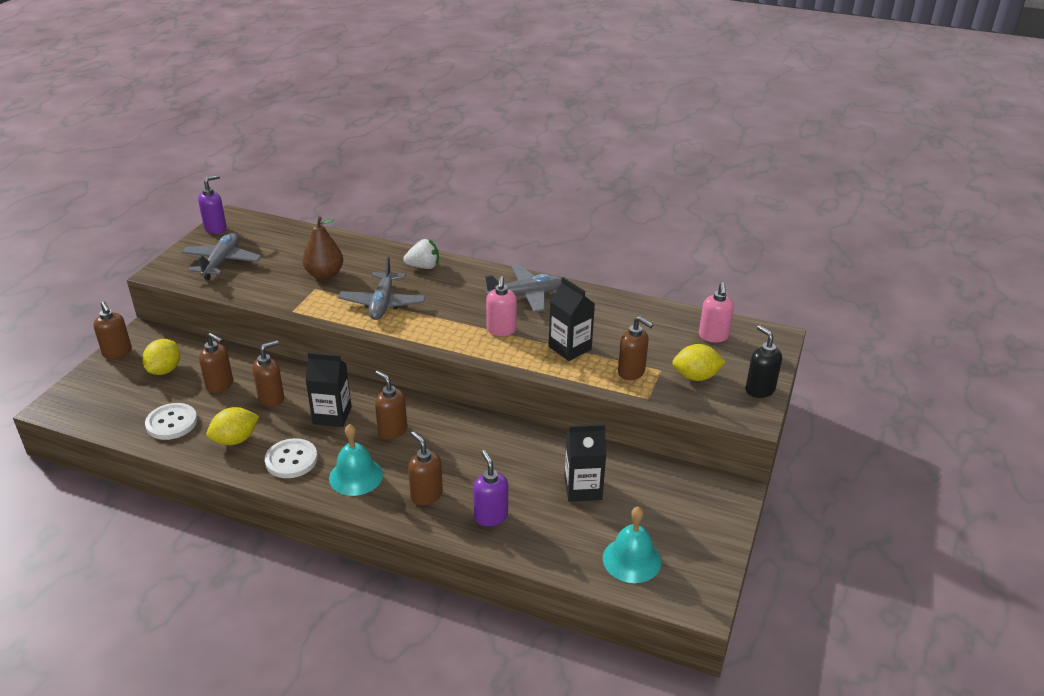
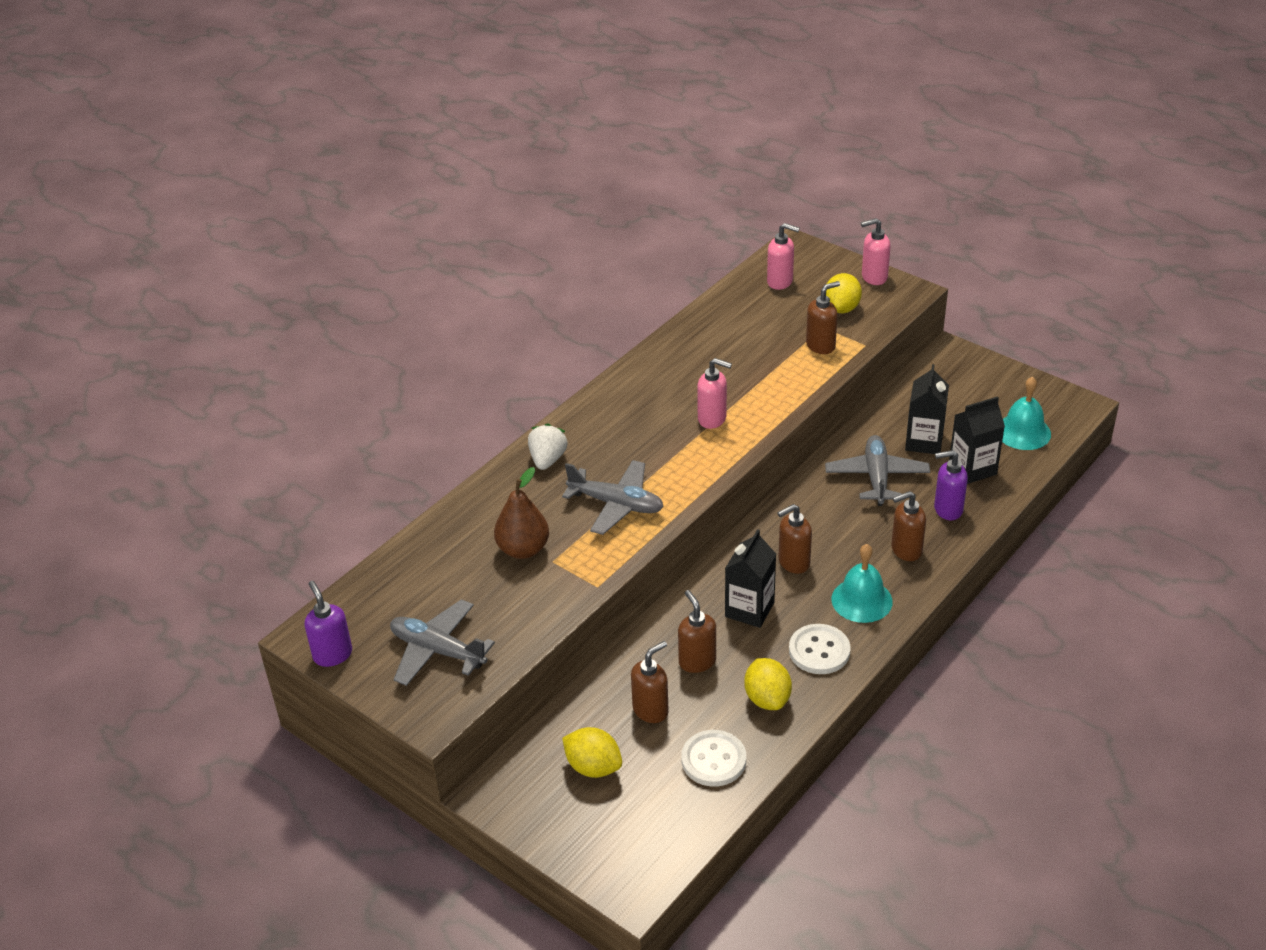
camera: 70 degrees left, 5 degrees up
brown soap dispenser [93,301,132,359] -> none
grey plane [485,265,562,312] -> grey plane moved to [825,435,930,506]
black carton [549,277,595,361] -> black carton moved to [949,396,1005,484]
black soap dispenser [746,325,782,398] -> pink soap dispenser [861,218,890,285]

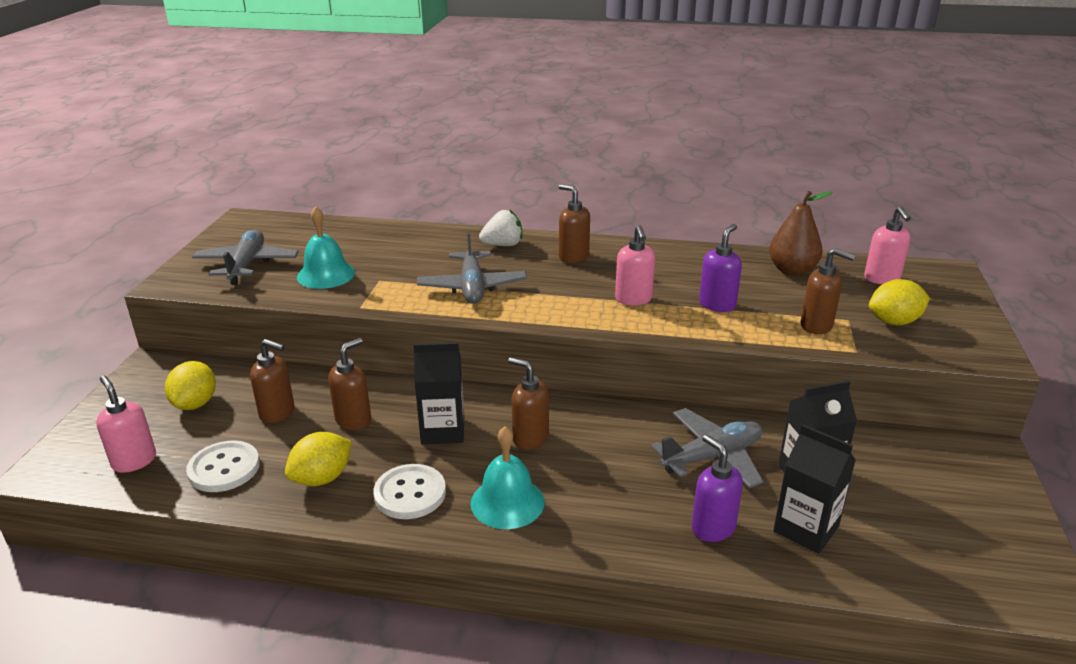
camera: 60 degrees right, 10 degrees down
purple soap dispenser [305,581,352,667] -> purple soap dispenser moved to [699,224,742,312]
brown pear [494,467,549,559] -> brown pear moved to [769,191,832,276]
pink soap dispenser [861,218,890,285] -> pink soap dispenser moved to [96,376,156,473]
brown soap dispenser [891,491,926,561] -> brown soap dispenser moved to [559,184,590,263]
turquoise bell [1002,376,1051,450] -> turquoise bell moved to [297,206,355,289]

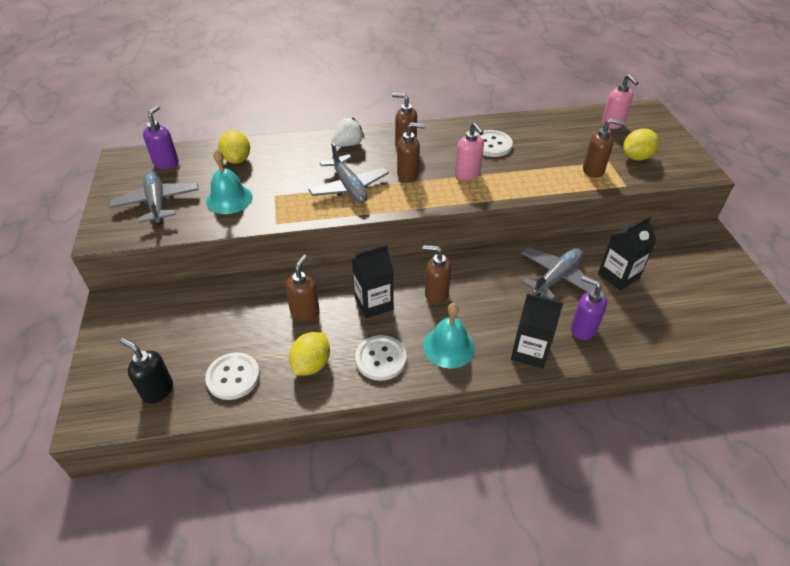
camera: 20 degrees left, 15 degrees up
pink soap dispenser [96,376,156,473] -> black soap dispenser [119,338,173,404]
yellow lemon [165,361,216,410] -> yellow lemon moved to [218,130,250,164]
brown soap dispenser [250,339,294,424] -> brown soap dispenser moved to [397,122,425,182]
purple soap dispenser [699,224,742,312] -> purple soap dispenser moved to [143,105,179,169]
brown pear [769,191,832,276] -> none
black carton [773,424,856,554] -> black carton moved to [511,293,563,369]
none -> white button [477,130,513,157]

